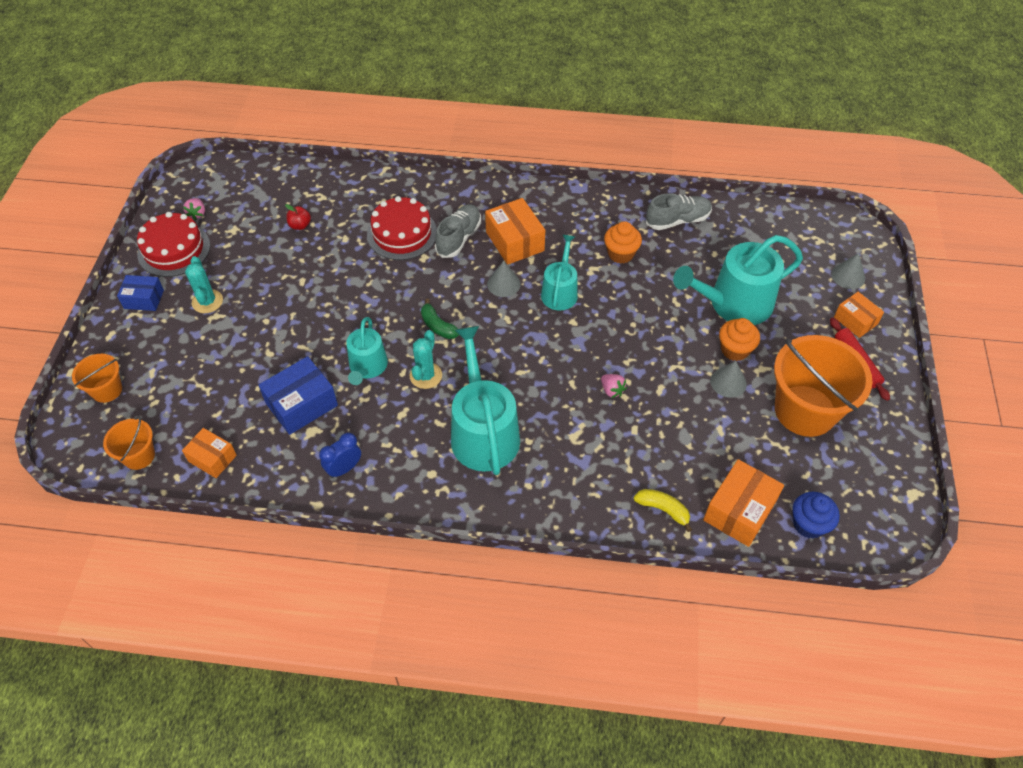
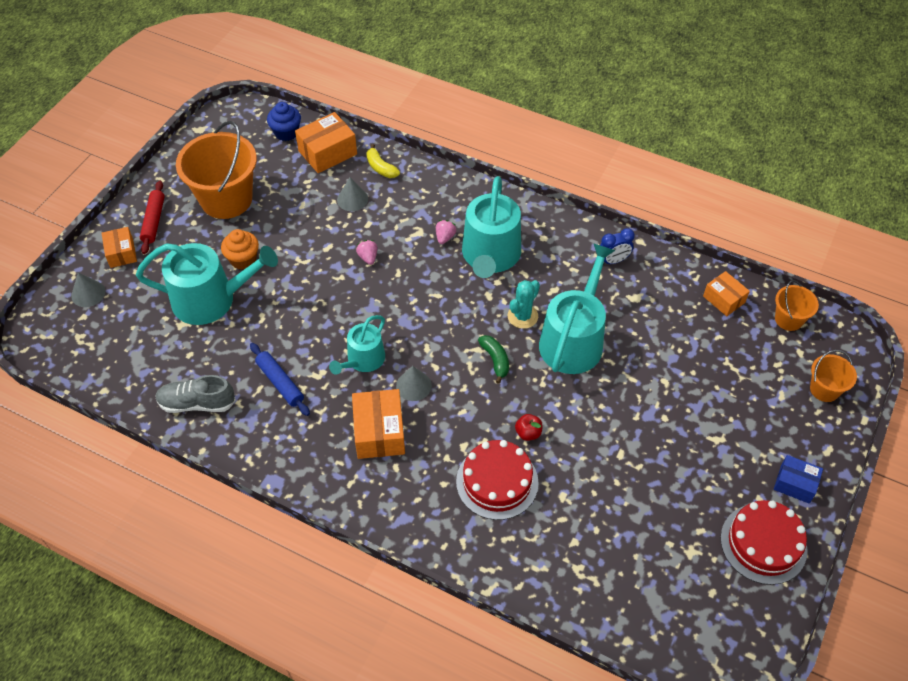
camera: 160 degrees left, 0 degrees up
pink strawberry [183,198,205,220] -> pink strawberry moved to [436,220,456,244]
turquoise cactus [185,256,223,313] -> none
blue box [259,356,338,435] -> none
red apple [285,204,311,230] -> red apple moved to [515,414,542,441]
turquoise watering can [346,317,388,385] -> turquoise watering can [539,243,615,374], size x1.70
grey shoe [435,204,481,258] -> none
orange cupcake [604,221,642,264] -> blue rolling pin [250,343,310,416]
grey cone [710,361,747,398] -> grey cone moved to [337,178,368,211]

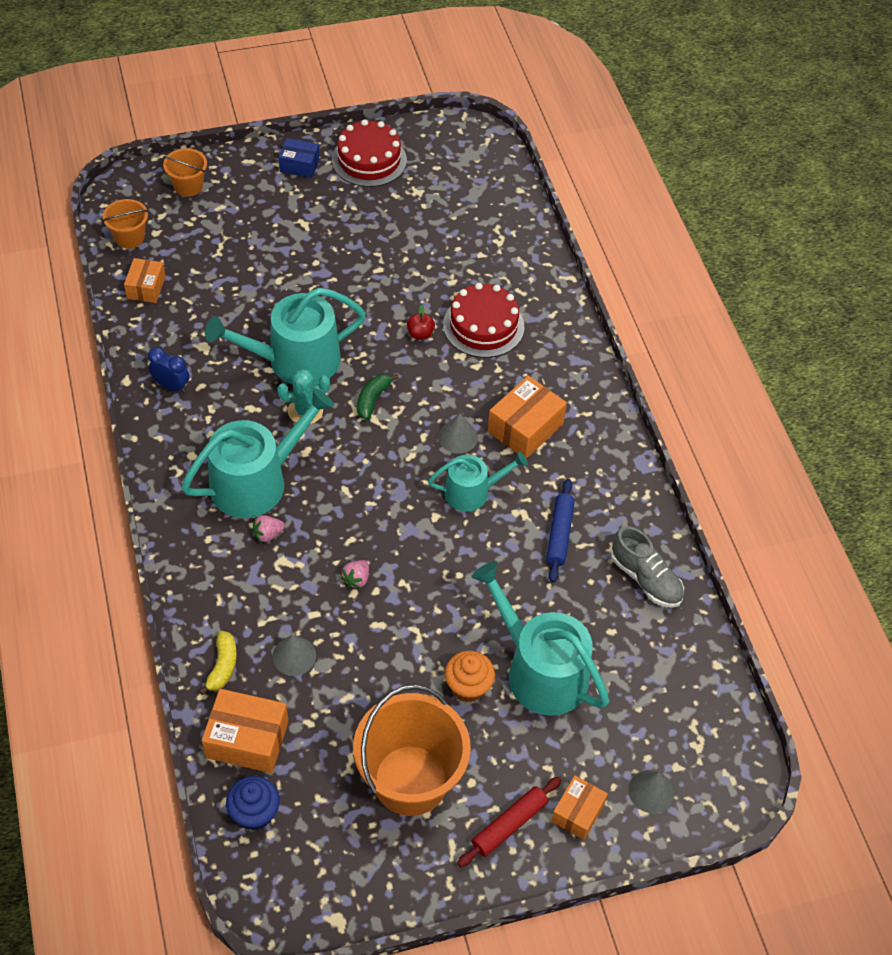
camera: 135 degrees left, 0 degrees up
blue box [774,455,823,504] -> blue box turned 60 degrees counterclockwise [279,138,319,178]

